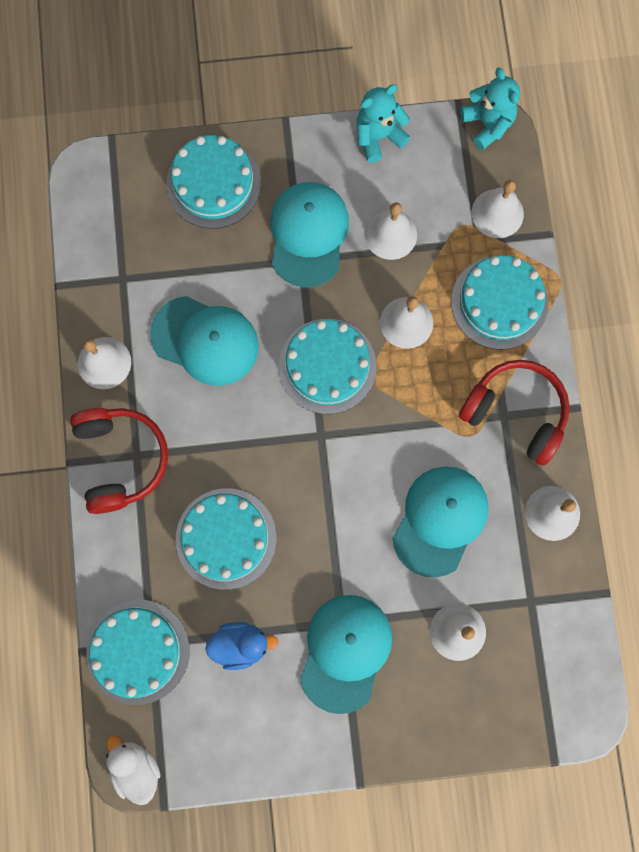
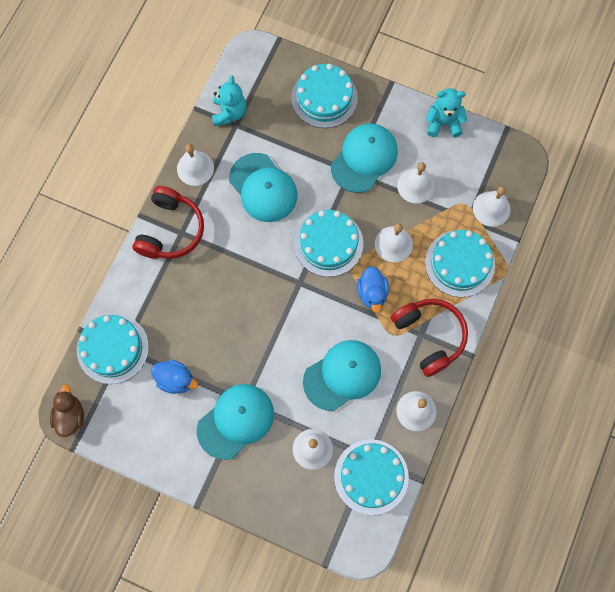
camera: 30 degrees right, 5 degrees down
white duck [106,736,161,805] -> brown duck [50,384,84,437]
turquoise cake [176,488,277,590] -> turquoise cake moved to [334,439,409,515]
turquoise teddy bear [460,67,520,150] -> turquoise teddy bear moved to [212,76,247,126]
none -> blue duck [357,266,389,313]

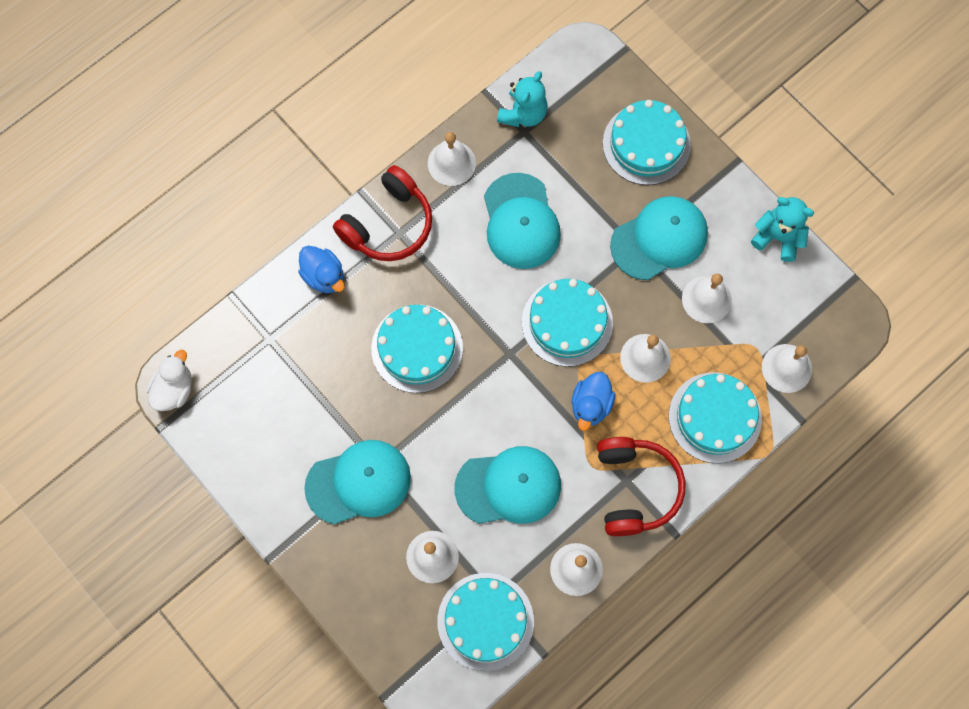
camera: 25 degrees right, 0 degrees up
brown duck [50,384,84,437] -> white duck [146,350,192,411]
turquoise cake [77,314,149,384] -> turquoise cake moved to [371,304,463,393]
blue duck [151,360,198,394] -> blue duck moved to [298,246,345,293]

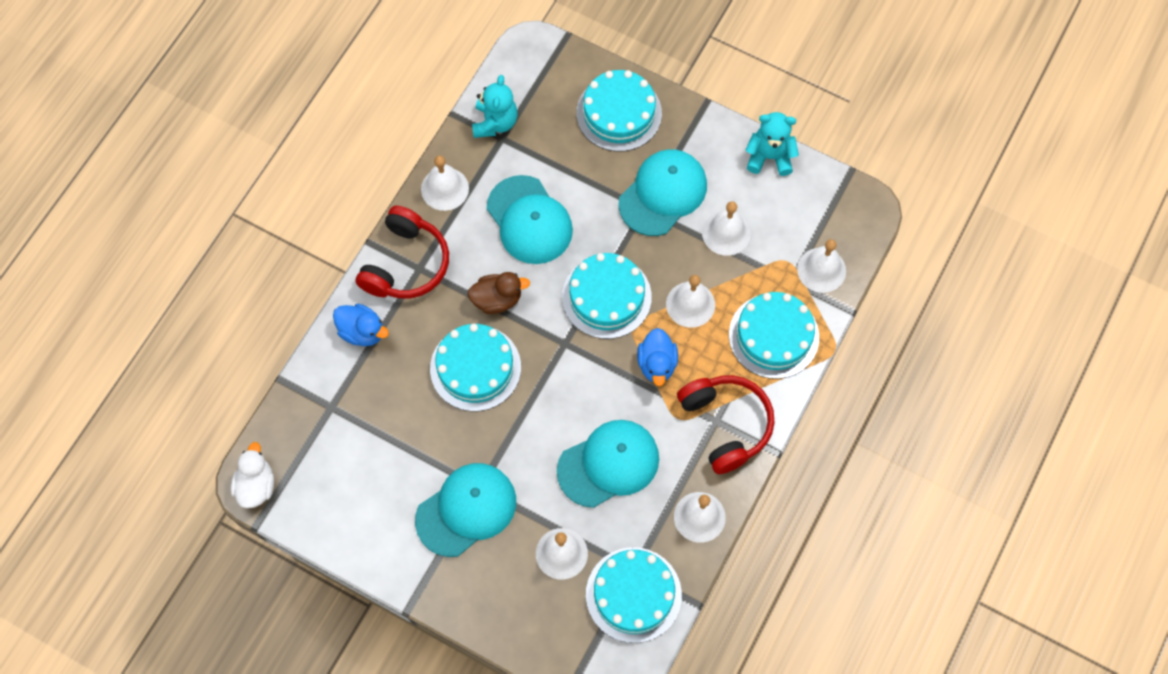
camera: 20 degrees left, 5 degrees down
none -> brown duck [467,272,530,314]

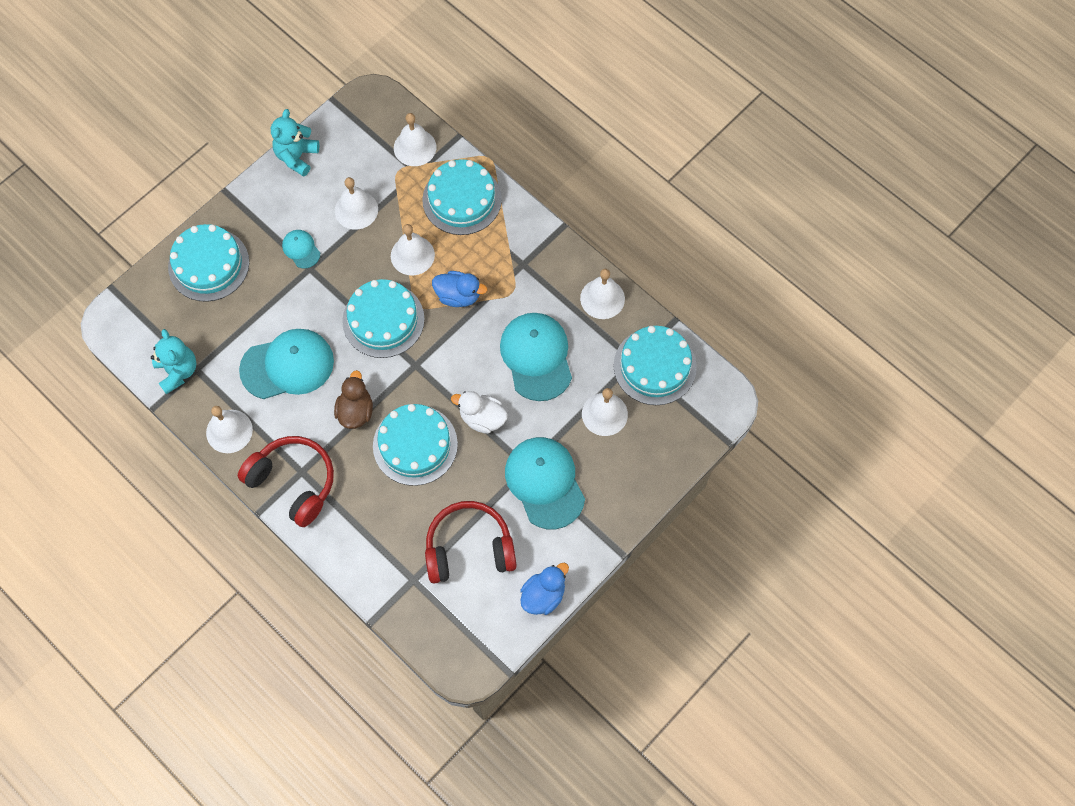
camera: 75 degrees left, 0 degrees up
white duck [231,442,274,508] -> white duck moved to [451,391,508,434]
blue duck [333,304,389,346] -> blue duck moved to [520,563,569,615]
turquoise teddy bear [472,75,518,138] -> turquoise teddy bear turned 45 degrees clockwise [151,329,196,394]
turquoise cap [618,149,707,236] -> turquoise cap [282,230,320,269], size x0.48
red headphones [677,375,775,474] -> red headphones moved to [425,501,517,583]

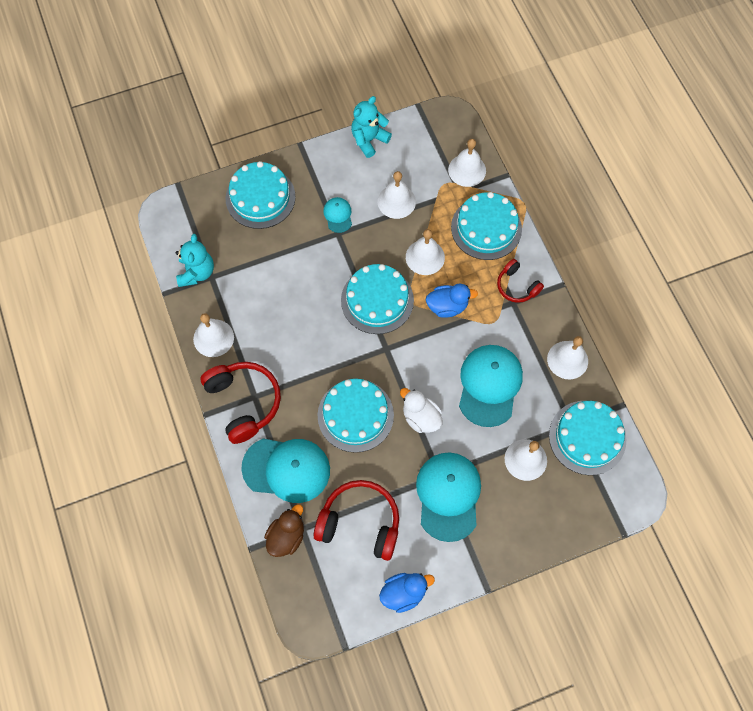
camera: 25 degrees right, 0 degrees up
turquoise cap [239,329,334,399] -> turquoise cap moved to [241,438,330,503]
brown duck [334,370,373,429] -> brown duck moved to [264,504,304,557]
blue duck [432,271,487,307] -> blue duck turned 45 degrees counterclockwise [426,284,478,318]
none -> red headphones [497,259,544,303]

